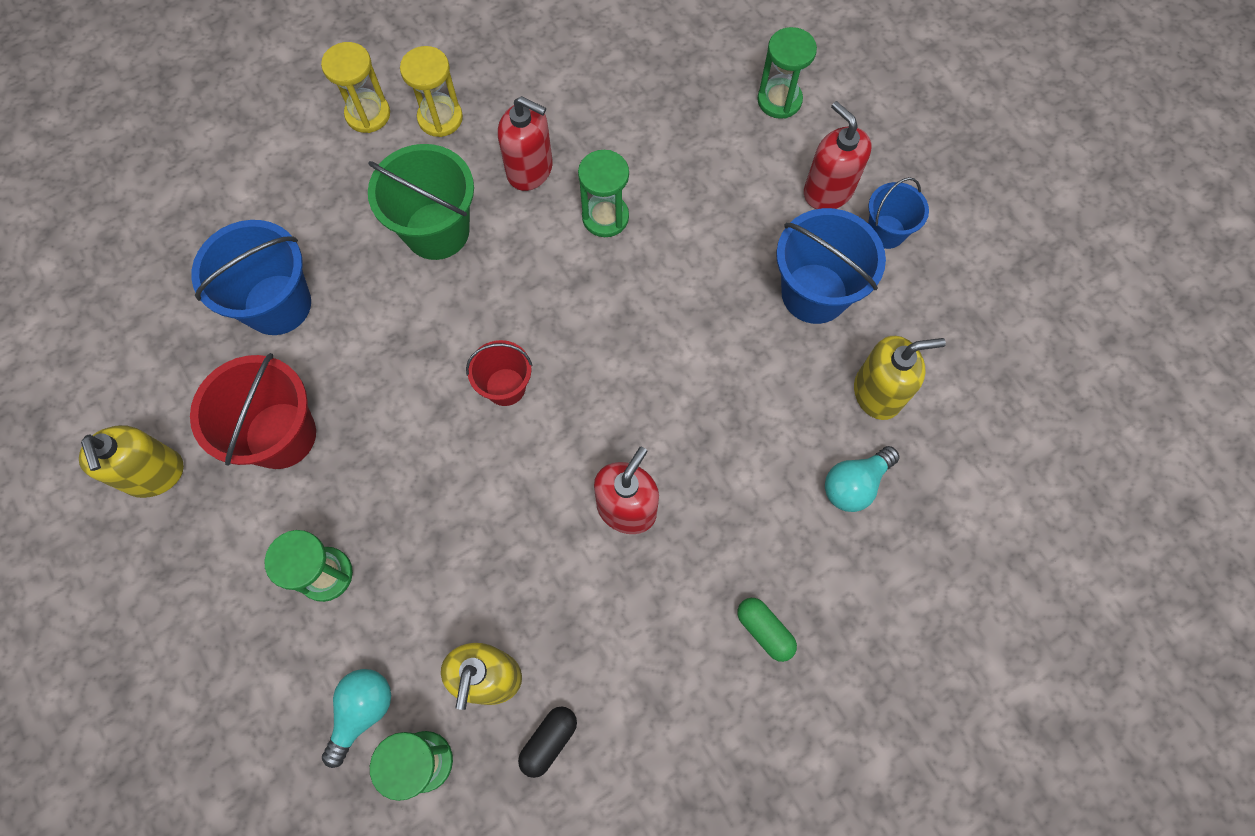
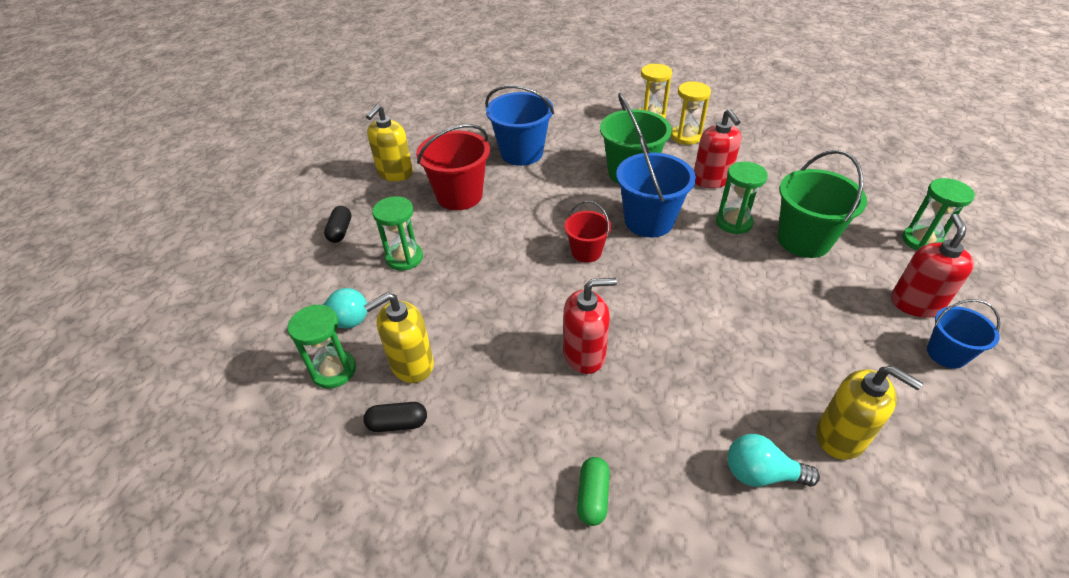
camera: 50 degrees right, 25 degrees down
blue bucket [776,208,886,324] -> blue bucket moved to [616,136,696,237]
none -> black capsule [324,206,352,243]
none -> green bucket [778,150,867,258]

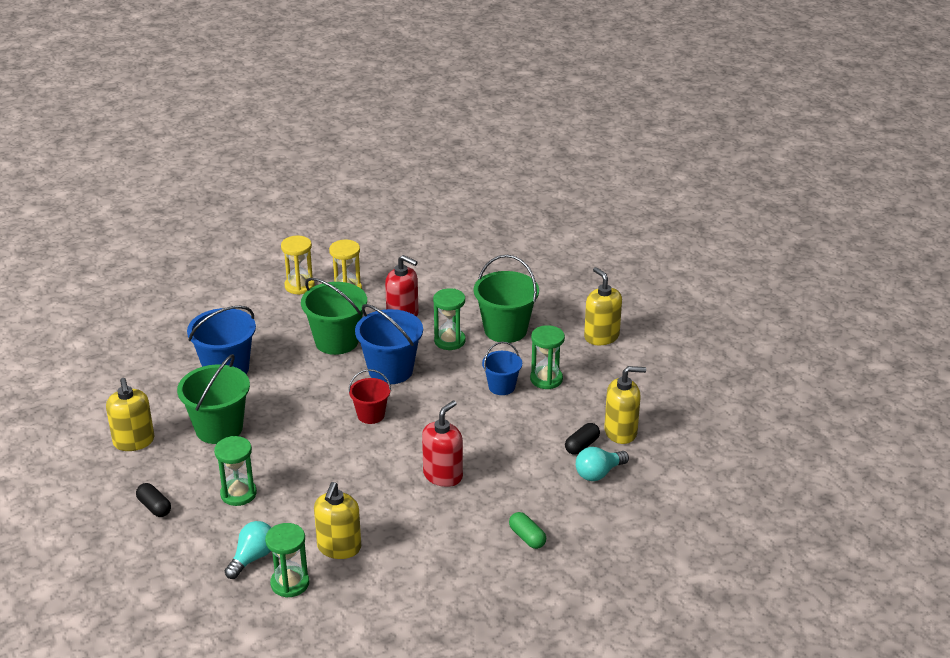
camera: 45 degrees left, 10 degrees down
black capsule [363,402,427,432] -> black capsule moved to [565,423,600,455]
red bucket [416,124,490,210] -> green bucket [177,354,250,444]
red soap dispenser [891,214,974,318] -> yellow soap dispenser [584,267,622,345]
green hourglass [902,178,975,250] -> green hourglass moved to [530,325,565,389]
blue bucket [927,299,1000,369] -> blue bucket moved to [482,342,522,395]

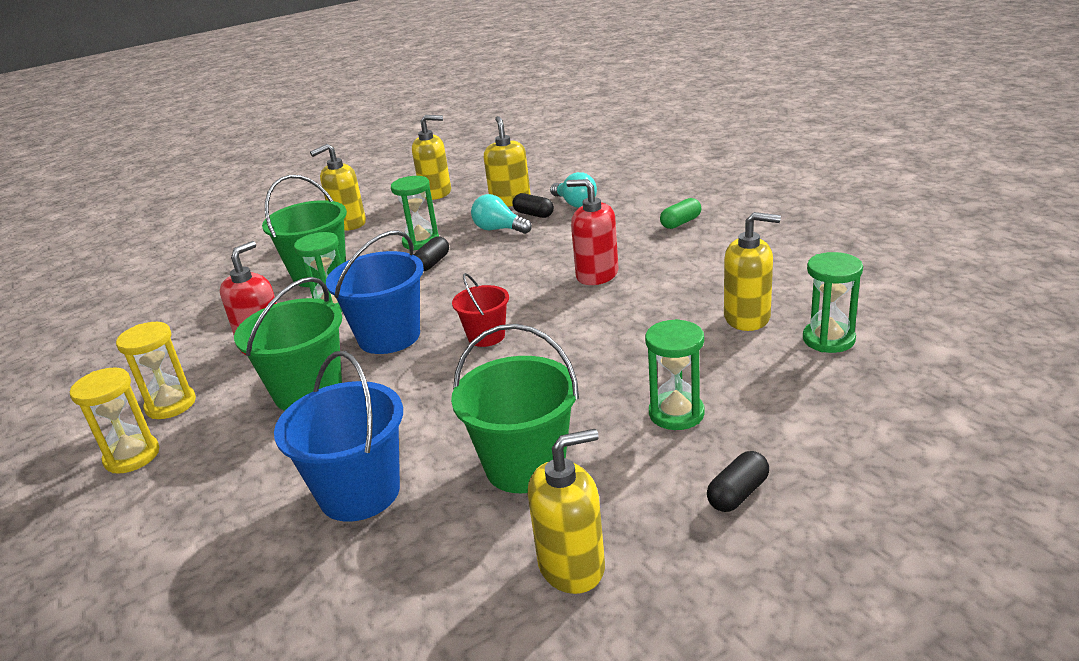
camera: 90 degrees left, 5 degrees down
turquoise light bulb [225,521,271,579] -> turquoise light bulb moved to [471,194,532,234]
blue bucket [482,342,522,395] -> black capsule [414,236,449,271]
none -> yellow soap dispenser [412,115,451,200]

